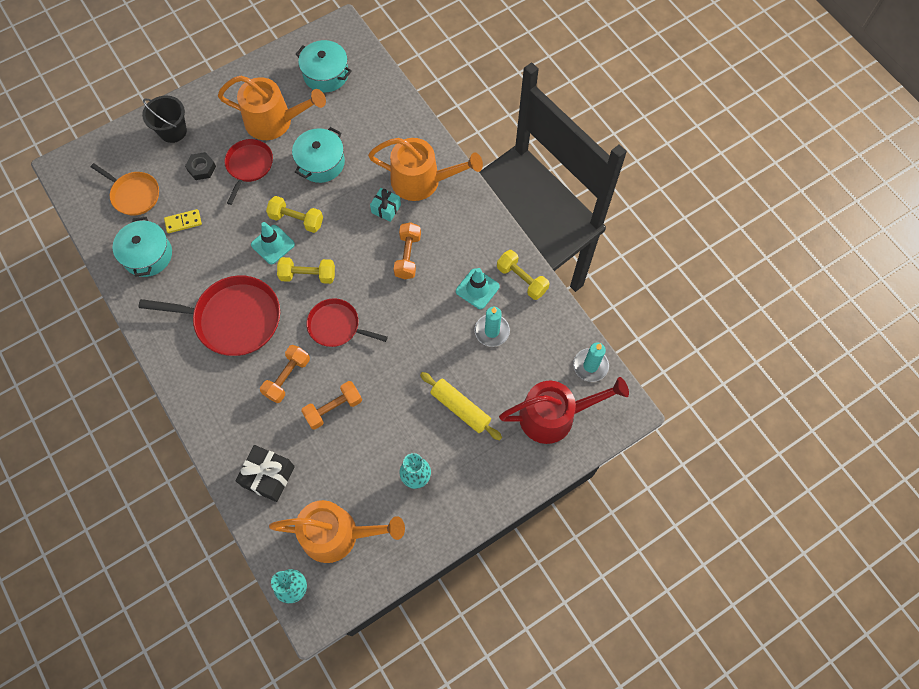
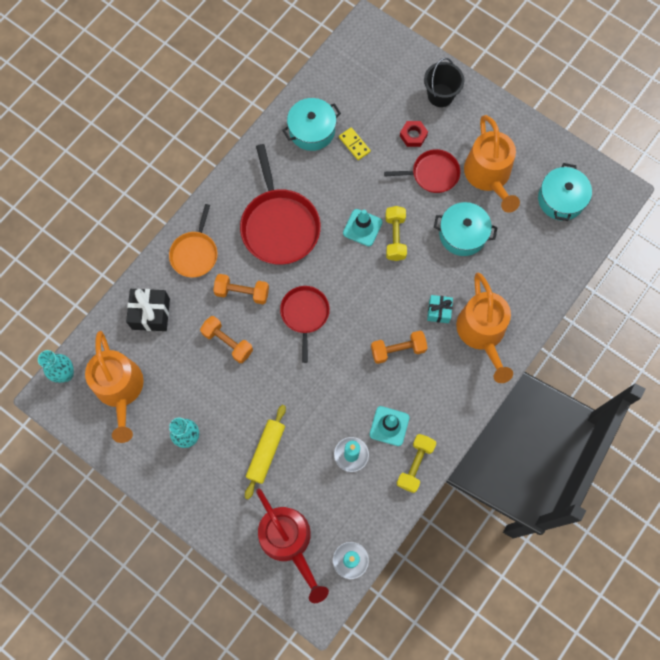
camera: 70 degrees right, 5 degrees up
orange pan [91,163,159,215] -> orange pan moved to [169,204,218,277]
black nut [185,152,216,180] -> red nut [400,121,428,147]
yellow dumbbell [277,257,335,284] -> none

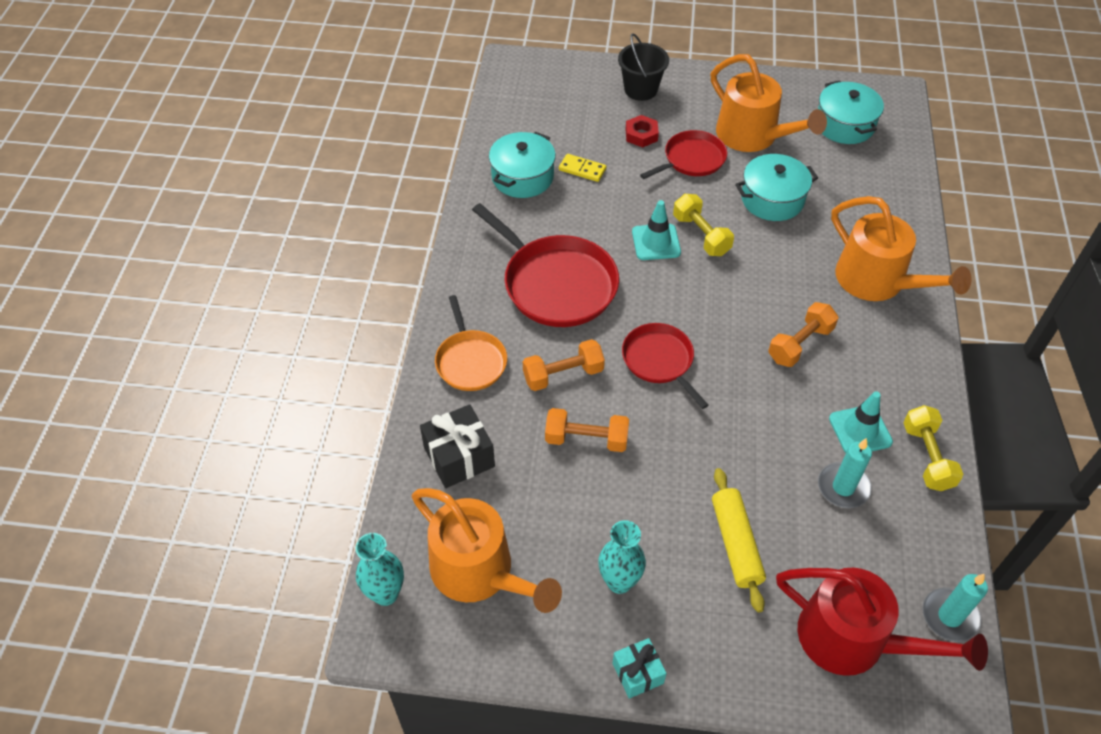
camera: 30 degrees left, 20 degrees down
turquoise gift [427,295,453,323] -> turquoise gift moved to [613,638,667,698]

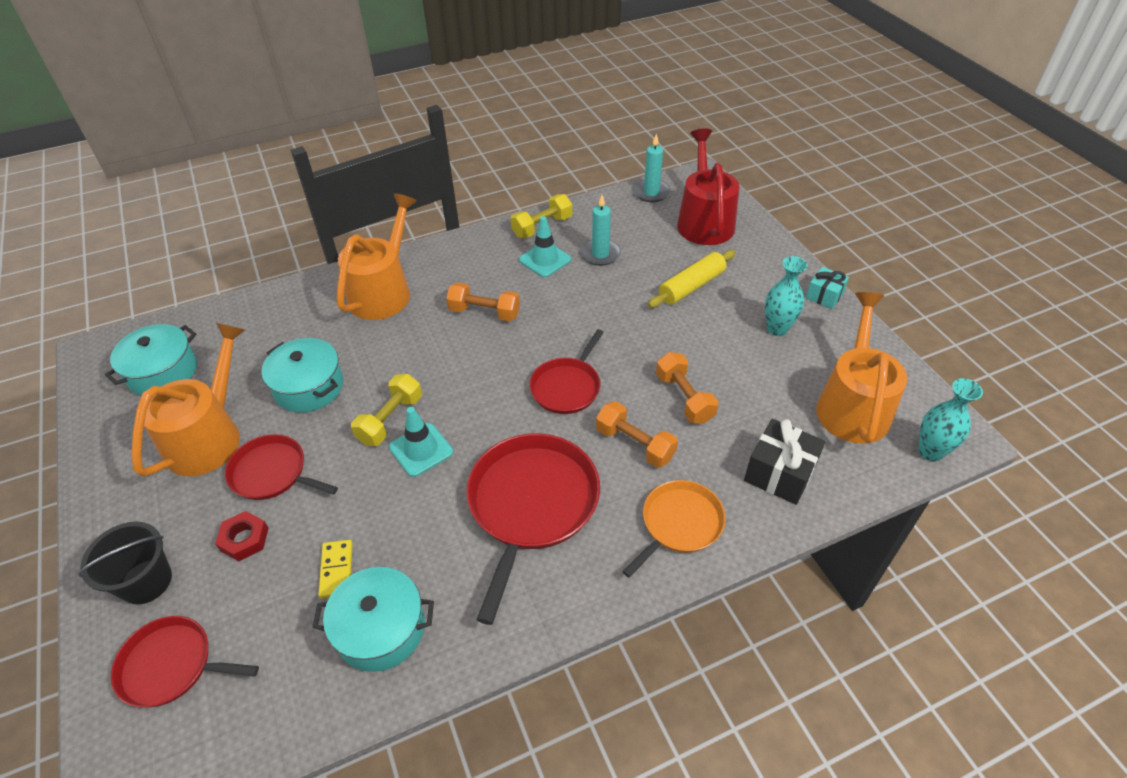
camera: 120 degrees left, 5 degrees down
none -> red pan [111,616,259,708]

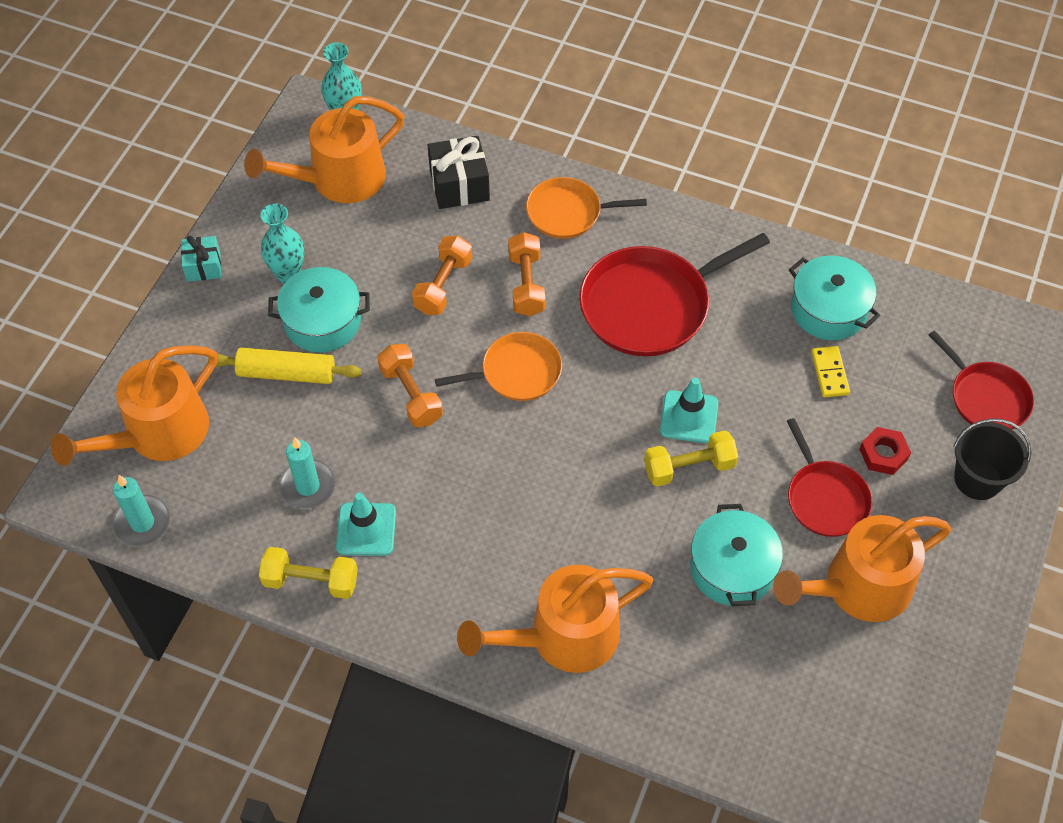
camera: 135 degrees left, 10 degrees up
turquoise pot [105,324,197,396] -> turquoise pot moved to [268,267,370,352]
yellow domino [318,540,353,599] -> yellow domino turned 45 degrees counterclockwise [811,346,850,397]
orange dumbbell [446,282,520,321] -> orange dumbbell moved to [377,344,443,427]
red pan [529,329,604,414] -> orange pan [435,332,562,401]
red watering can [677,128,739,245] -> orange watering can [51,345,217,466]

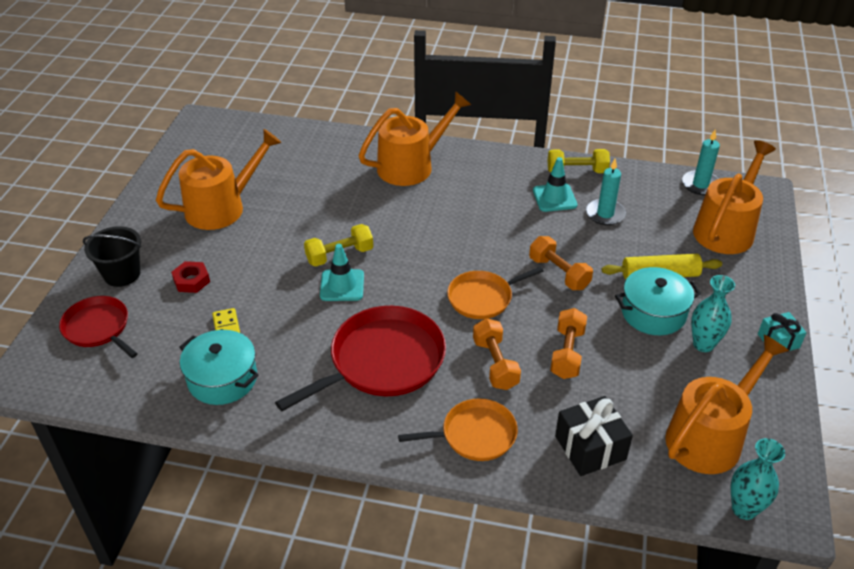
camera: 170 degrees right, 15 degrees down
turquoise pot [690,504,783,606] -> none
red pan [787,418,872,537] -> none

